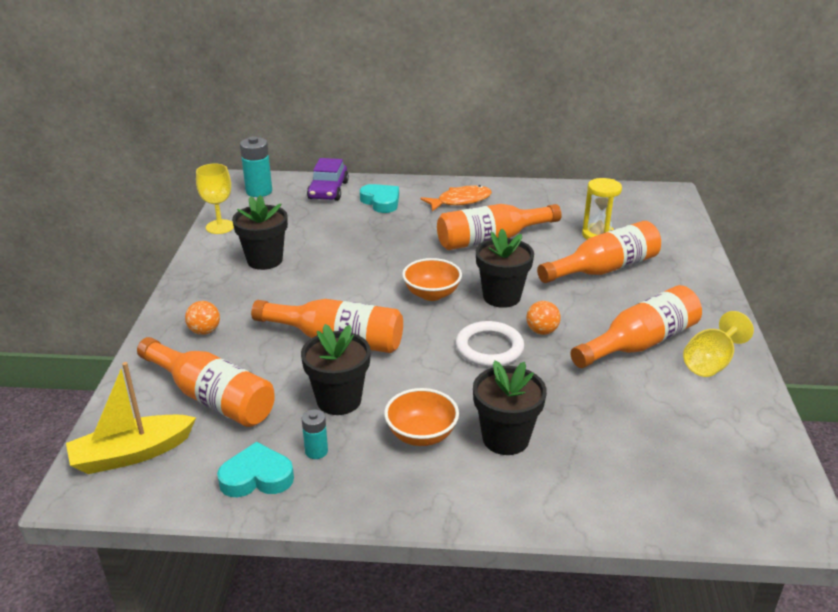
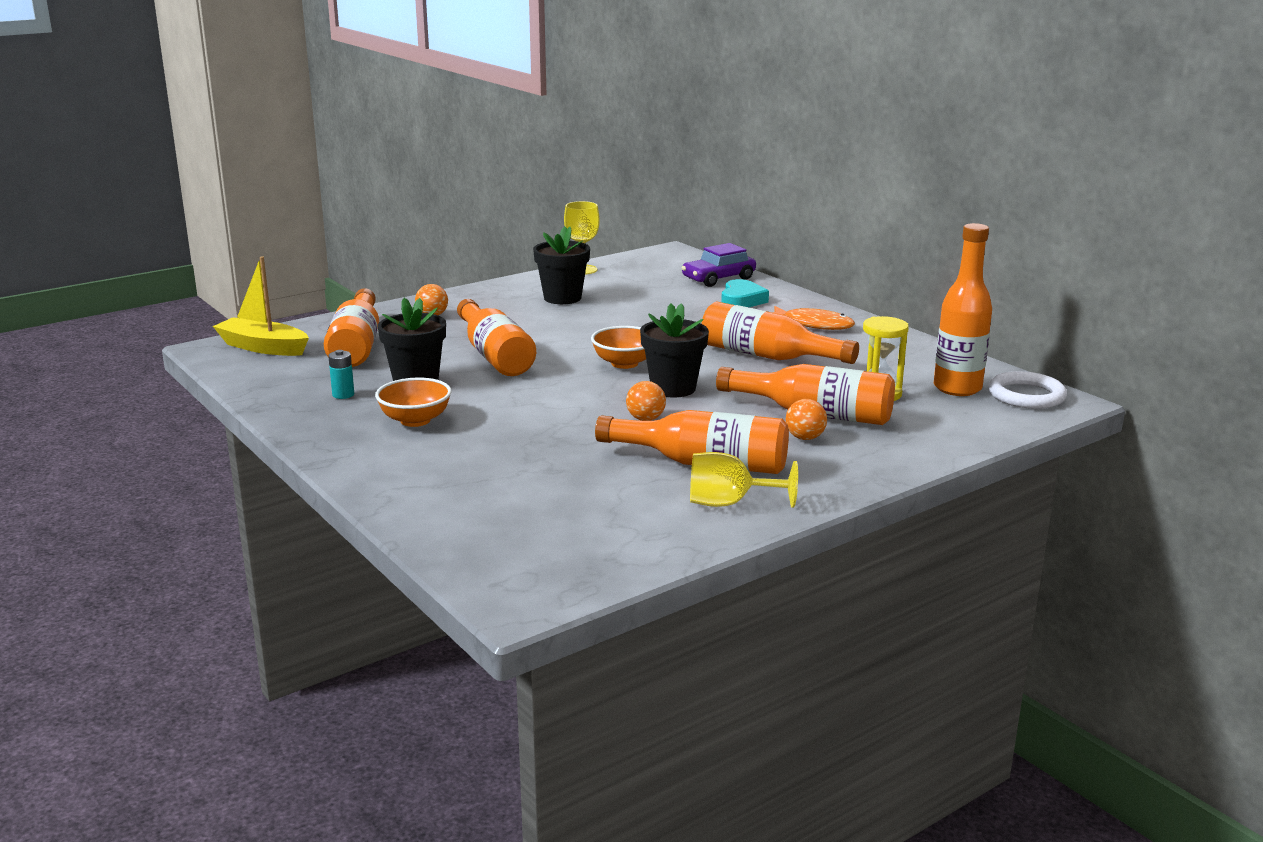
camera: 50 degrees right, 10 degrees down
turquoise heart [217,442,294,497] -> none
turquoise battery [240,136,272,197] -> none
white ring [455,321,524,367] -> white ring moved to [988,371,1067,409]
black flower pot [473,360,547,455] -> none
none -> orange ball [786,399,827,440]
none -> orange bottle [934,223,992,396]

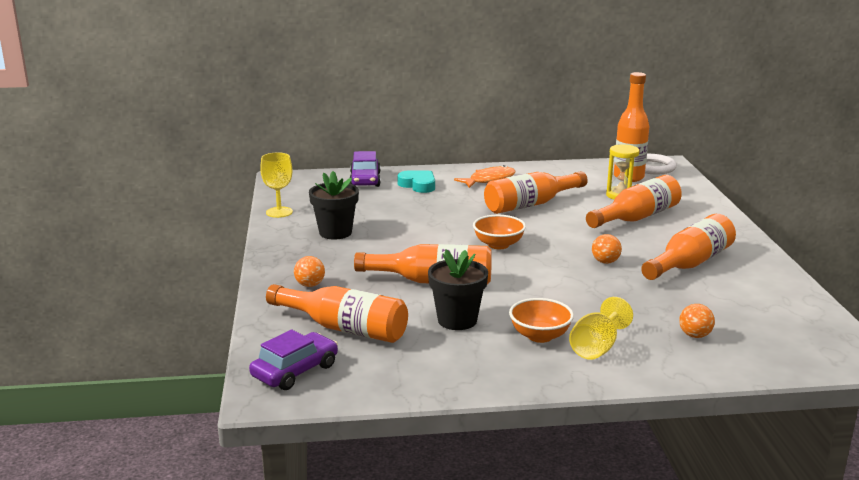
camera: 60 degrees left, 0 degrees up
yellow boat [213,256,309,356] -> purple car [249,330,338,390]
turquoise battery [328,350,354,399] -> none
black flower pot [640,303,709,397] -> none
yellow goblet [690,452,798,508] -> yellow goblet moved to [569,297,633,360]
orange ball [786,399,827,440] -> orange ball moved to [679,304,715,338]

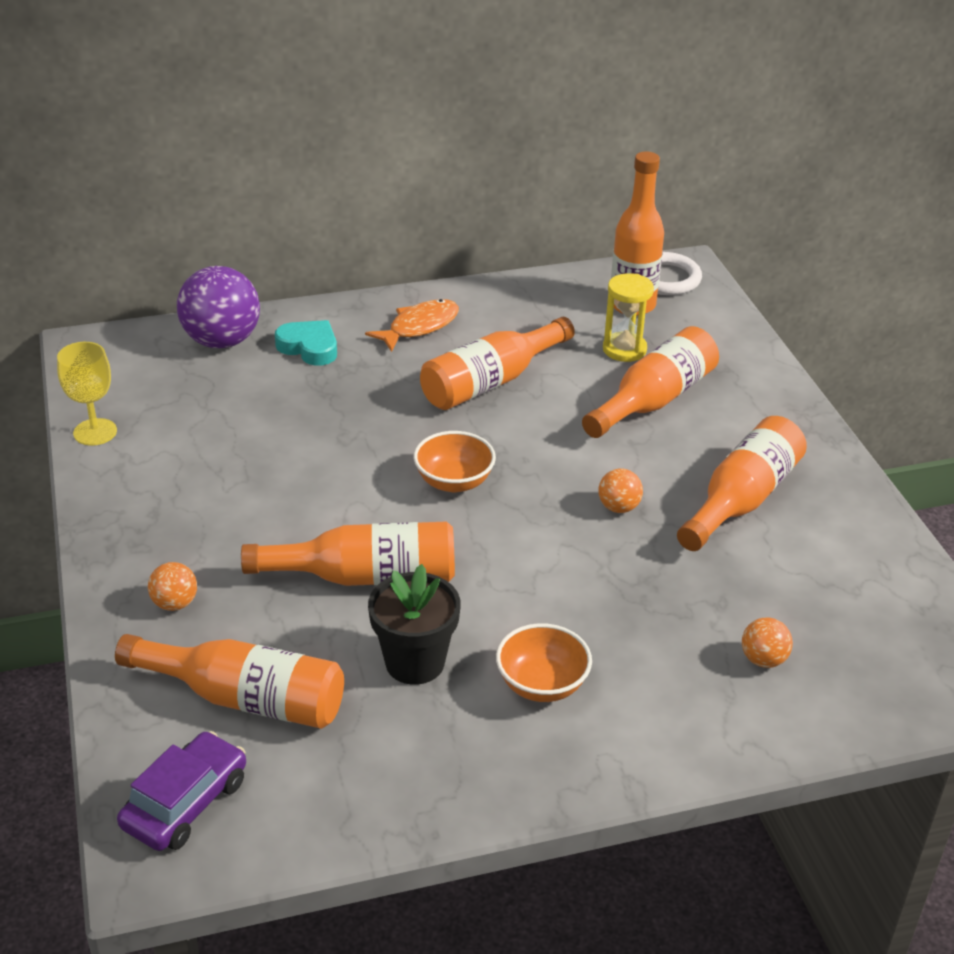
camera: 10 degrees left, 15 degrees up
black flower pot [309,171,359,240] -> none
purple car [350,151,381,187] -> purple ball [177,266,260,348]
yellow goblet [569,297,633,360] -> none

